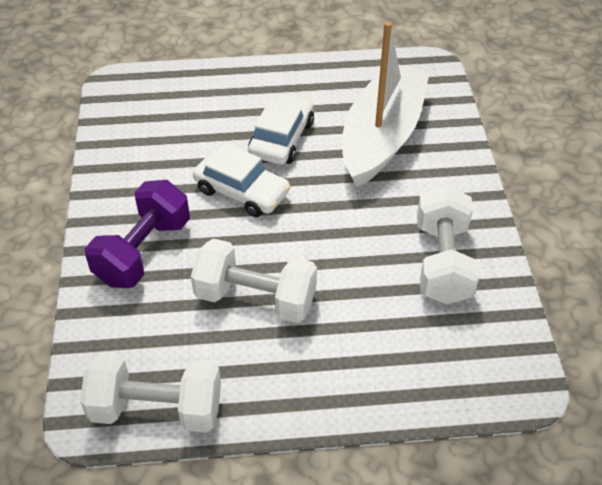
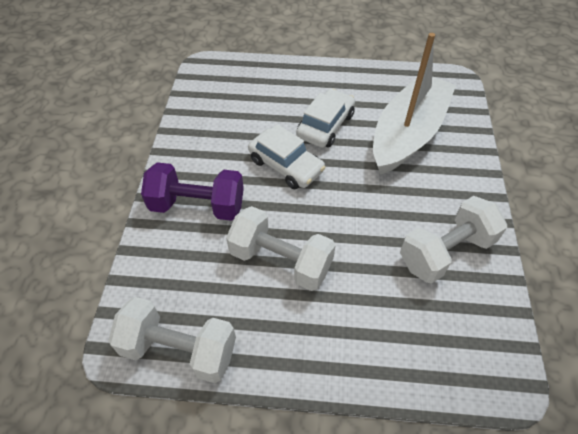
camera: 10 degrees right, 5 degrees up
purple dumbbell [85,180,190,288] -> purple dumbbell turned 60 degrees clockwise [141,162,244,221]
white dumbbell [417,185,480,304] -> white dumbbell turned 45 degrees clockwise [400,196,507,284]

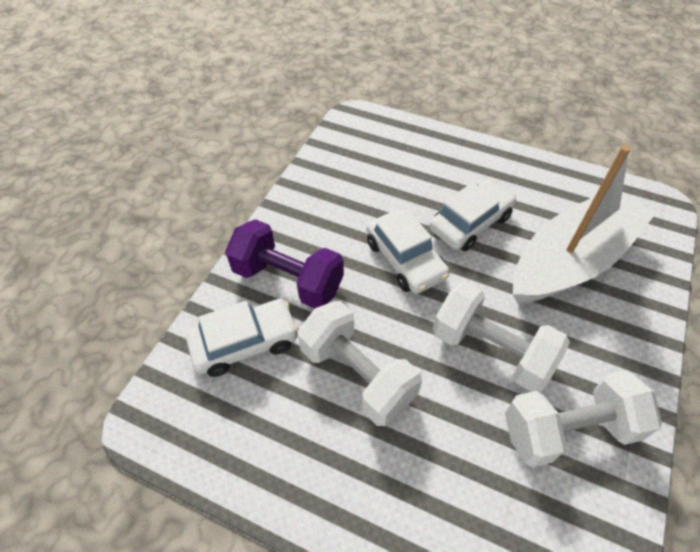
camera: 20 degrees right, 0 degrees up
white dumbbell [108,297,236,383] -> white dumbbell moved to [433,282,570,392]
none -> white car [186,299,299,377]

